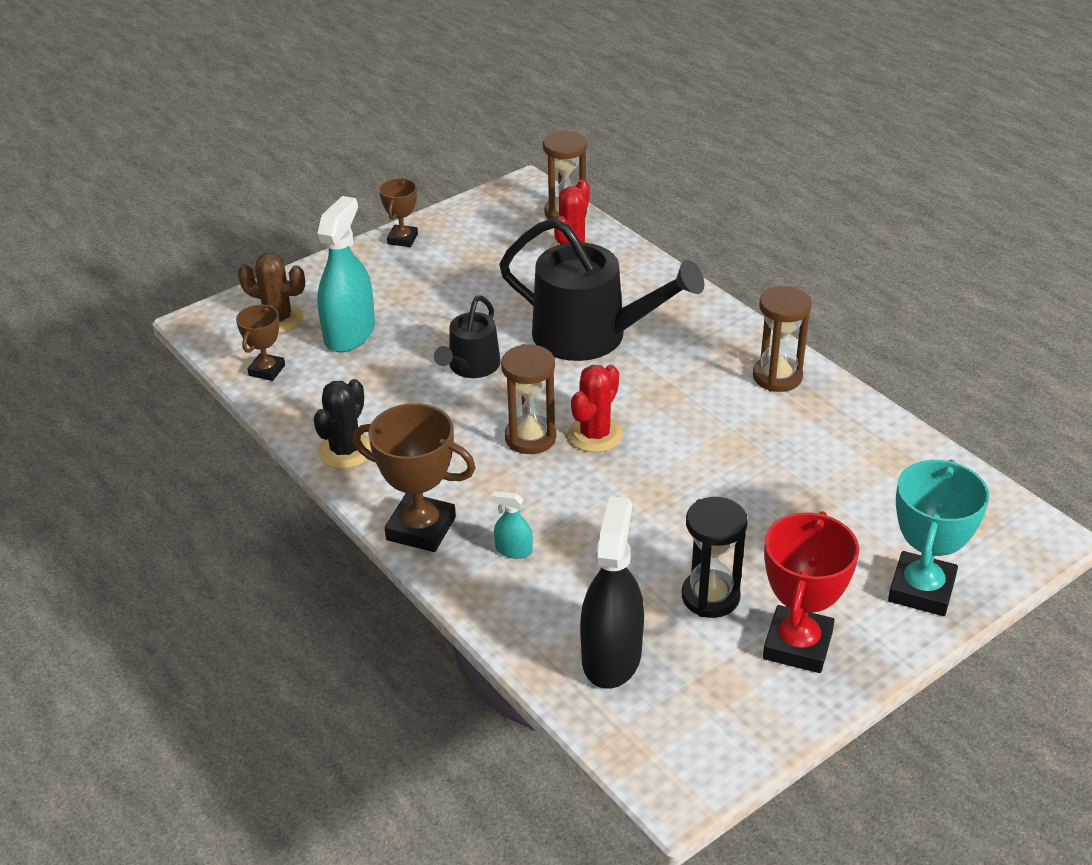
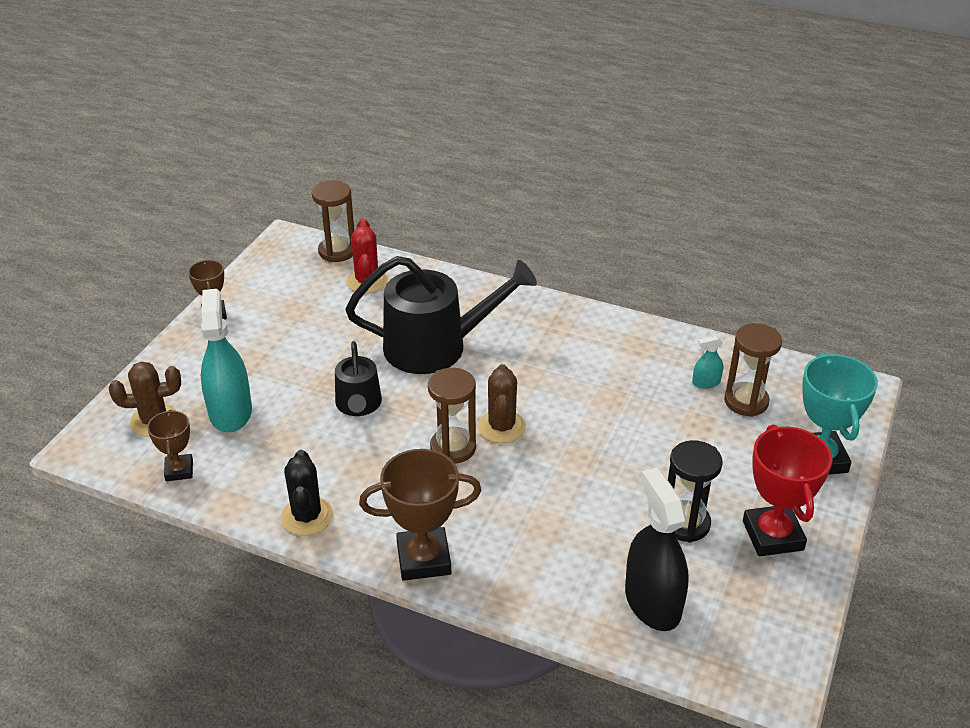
camera: 30 degrees left, 0 degrees up
turquoise spray bottle [491,491,533,559] -> turquoise spray bottle moved to [692,336,723,389]
red cactus [568,365,623,453] -> brown cactus [478,364,526,443]
brown hourglass [753,286,812,392] -> brown hourglass moved to [724,323,782,417]

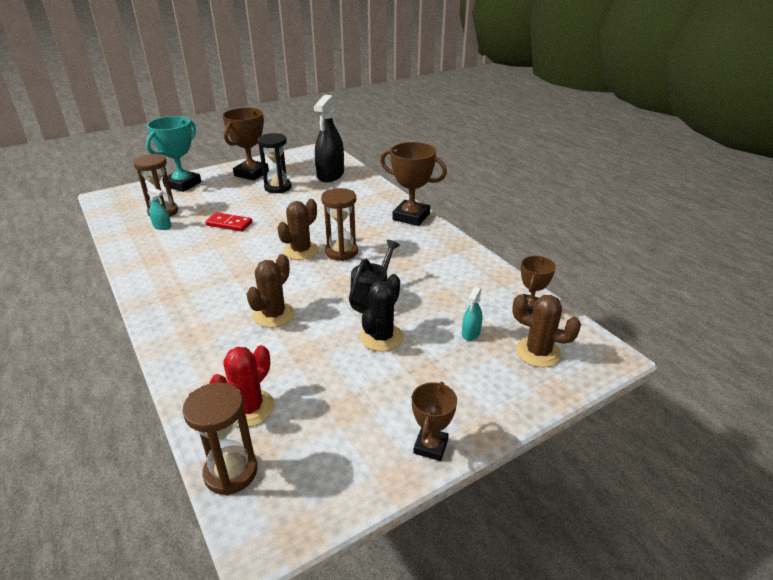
camera: 145 degrees left, 5 degrees down
turquoise spray bottle [201,289,252,432] -> turquoise spray bottle [462,287,483,341], size x0.45
black cactus [281,450,333,536] -> black cactus moved to [360,274,403,352]
black watering can [345,256,537,374] -> brown cactus [247,254,295,328]
red trophy [743,424,832,556] -> brown trophy [222,108,269,181]
none -> red domino [205,212,252,232]

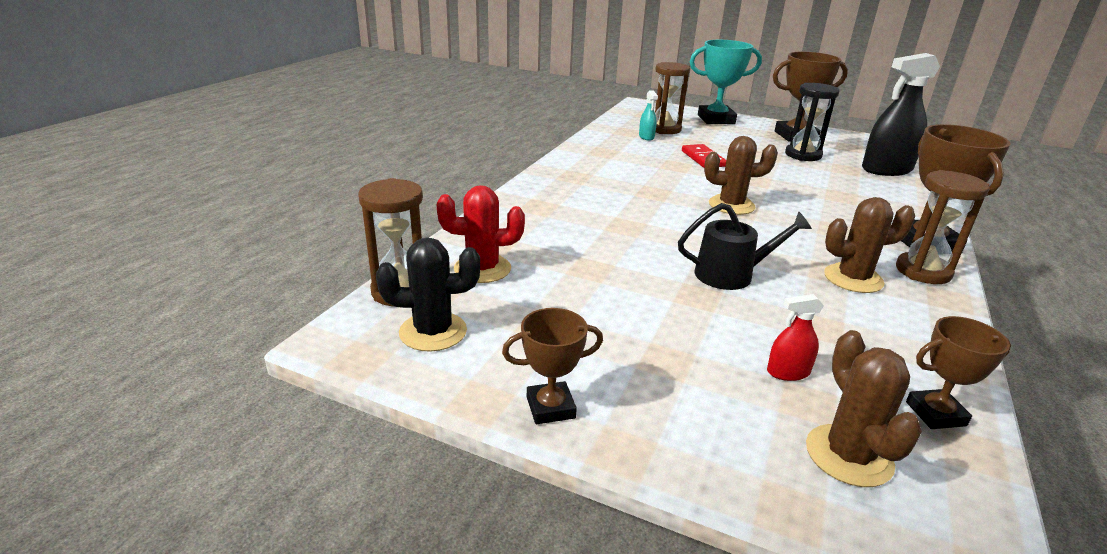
camera: 55 degrees right, 5 degrees down
brown cactus [247,254,295,328] -> brown cactus moved to [824,197,915,293]
brown hourglass [321,188,358,261] -> brown hourglass moved to [896,170,990,284]
black cactus [360,274,403,352] -> black cactus moved to [376,237,480,352]
turquoise spray bottle [462,287,483,341] -> red spray bottle [767,294,824,381]

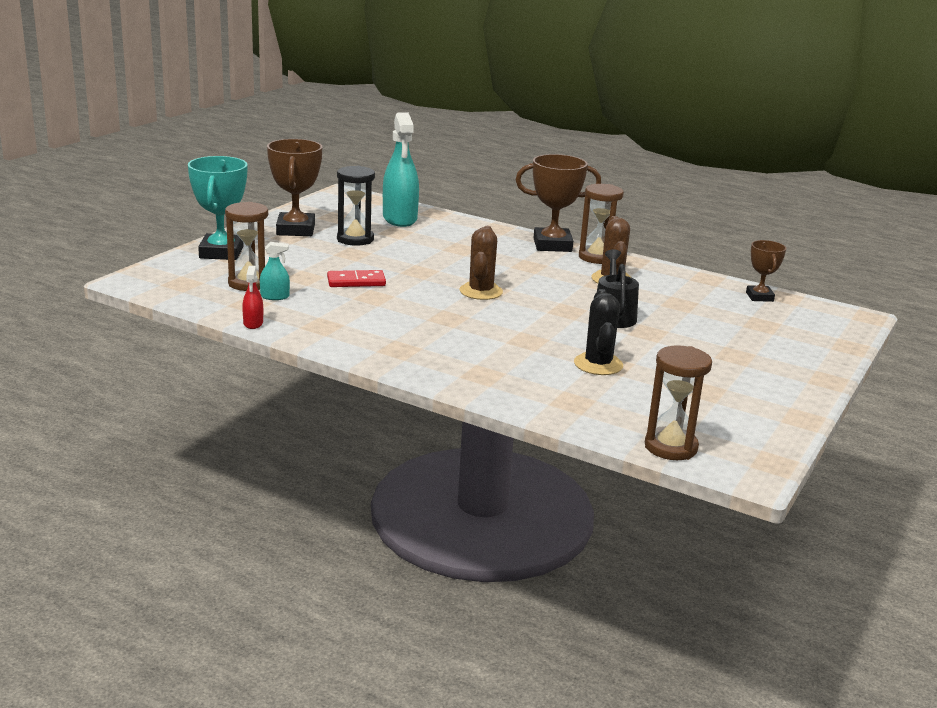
camera: 85 degrees left, 5 degrees down
black cactus [376,237,480,352] -> black cactus moved to [574,289,623,375]
red cactus [437,185,525,283] -> none
brown trophy [502,308,603,424] -> none
red spray bottle [767,294,824,381] -> red spray bottle moved to [242,266,263,329]
brown cactus [806,330,922,487] -> none
black spray bottle [862,53,940,176] -> turquoise spray bottle [383,112,419,227]

